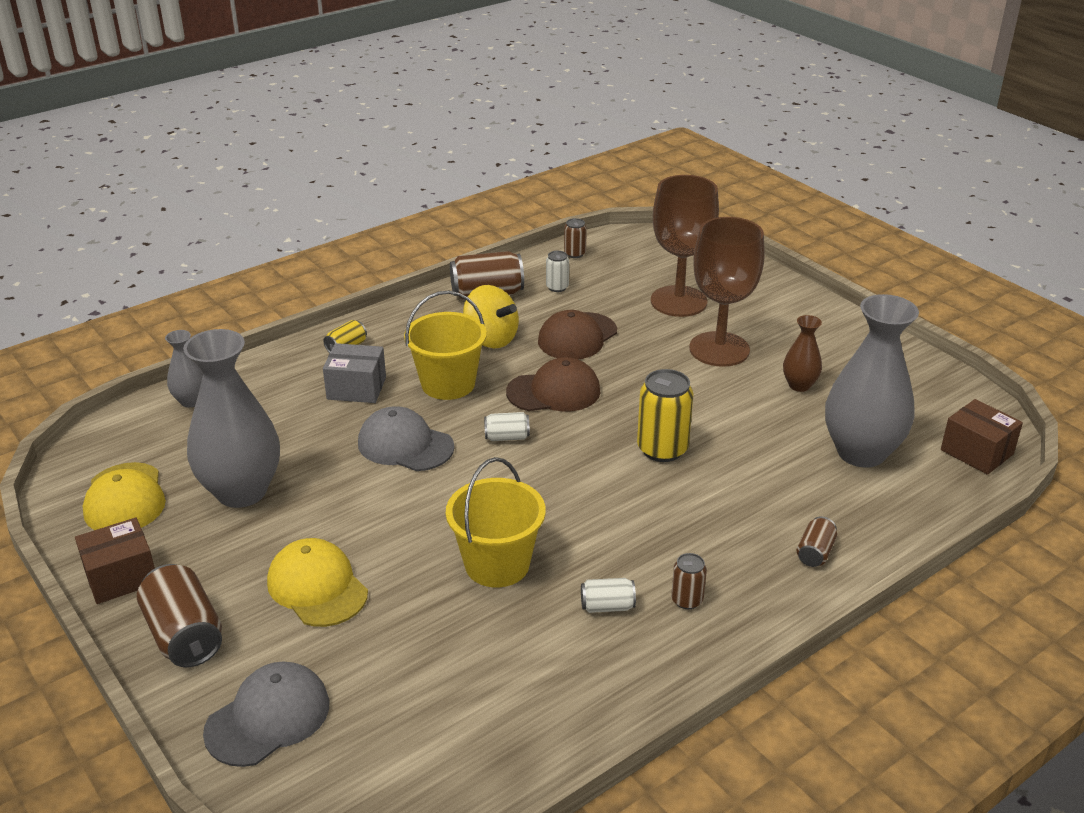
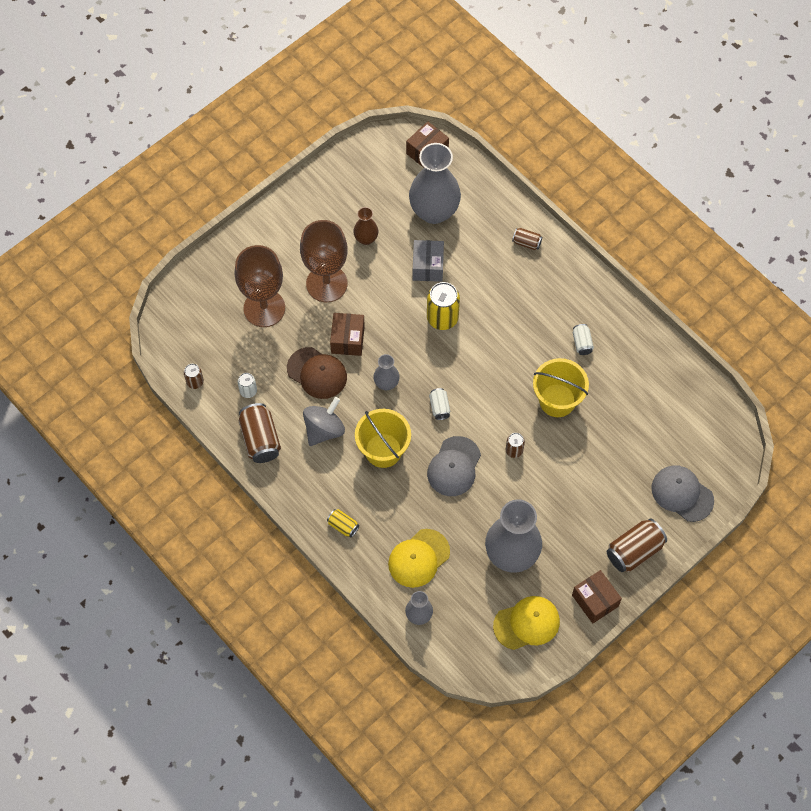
camera: 95 degrees left, 30 degrees up
yellow cap [267,538,368,627] -> yellow cap moved to [388,529,450,588]
grey box [323,343,386,403] -> grey box moved to [413,240,444,282]
yellow spinning top [463,285,519,348] -> grey spinning top [303,397,345,446]
brown cap [506,357,601,412] -> grey vase [373,354,400,390]
brown can [671,553,707,609] -> brown can moved to [506,433,525,458]
none -> brown box [330,313,365,356]

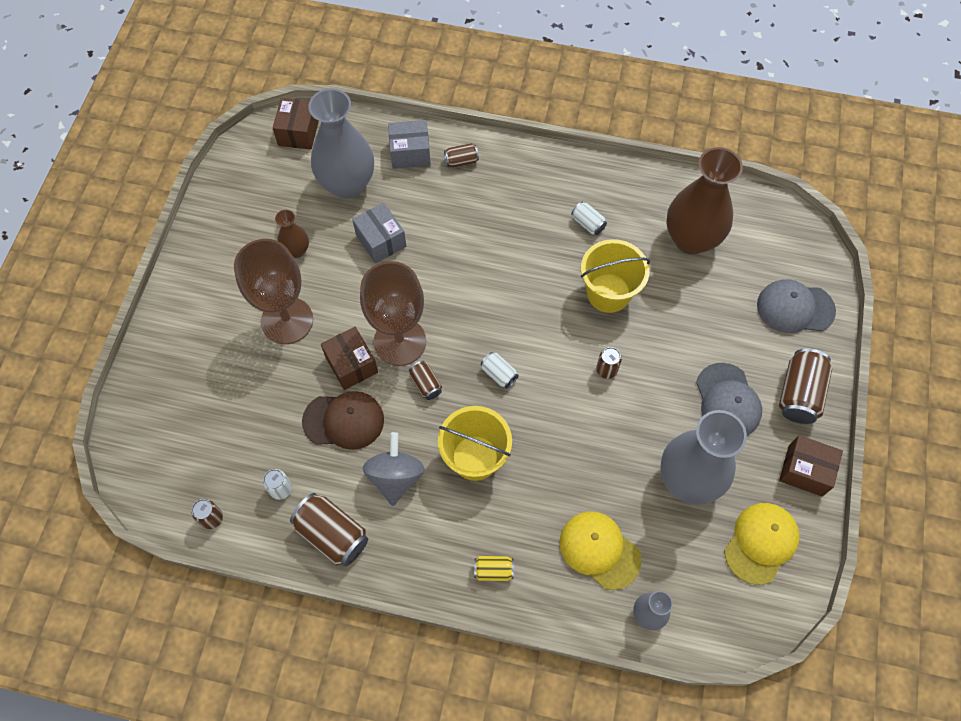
camera: 35 degrees left, 0 degrees up
brown goblet [235,245,285,327] -> brown goblet moved to [360,261,426,366]
grey vase [373,354,400,390] -> brown can [409,361,442,400]
yellow cap [388,529,450,588] -> yellow cap turned 120 degrees clockwise [560,511,641,590]
yellow can [427,282,460,330] -> none
grey cap [427,436,481,496] -> grey cap moved to [696,363,762,436]
none -> grey box [388,120,431,169]
none -> brown vase [666,147,743,254]

